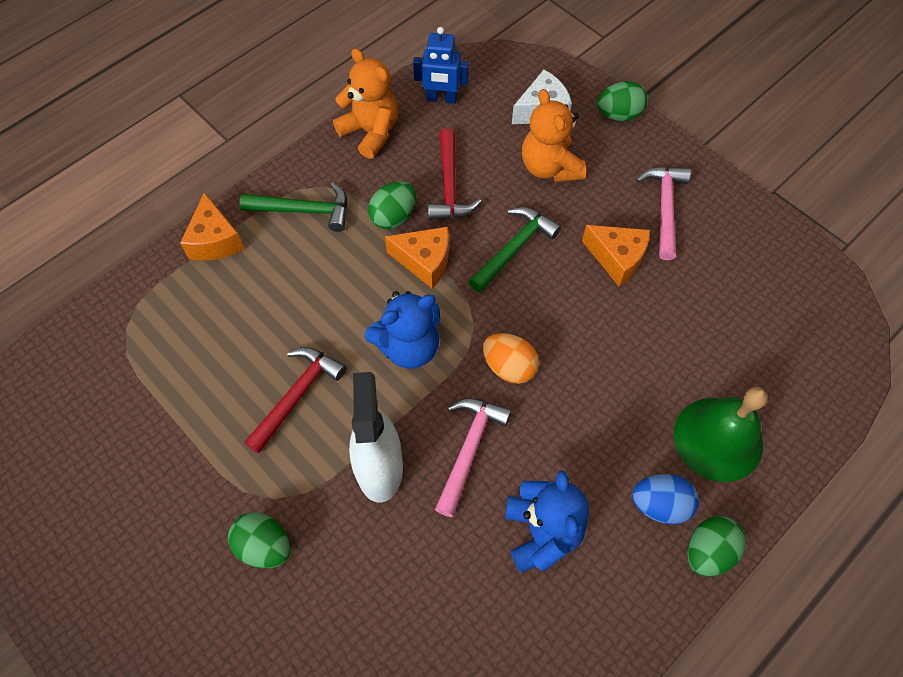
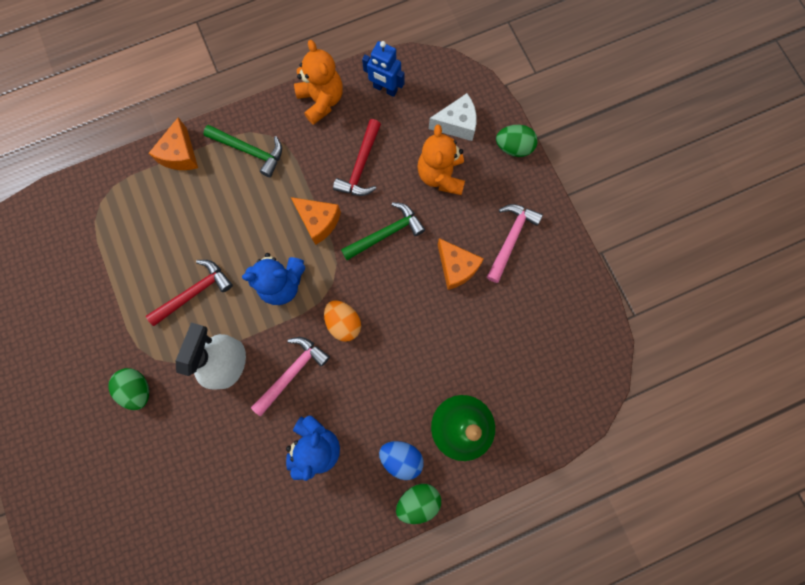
camera: 20 degrees right, 15 degrees up
green egg [368,181,416,229] -> none

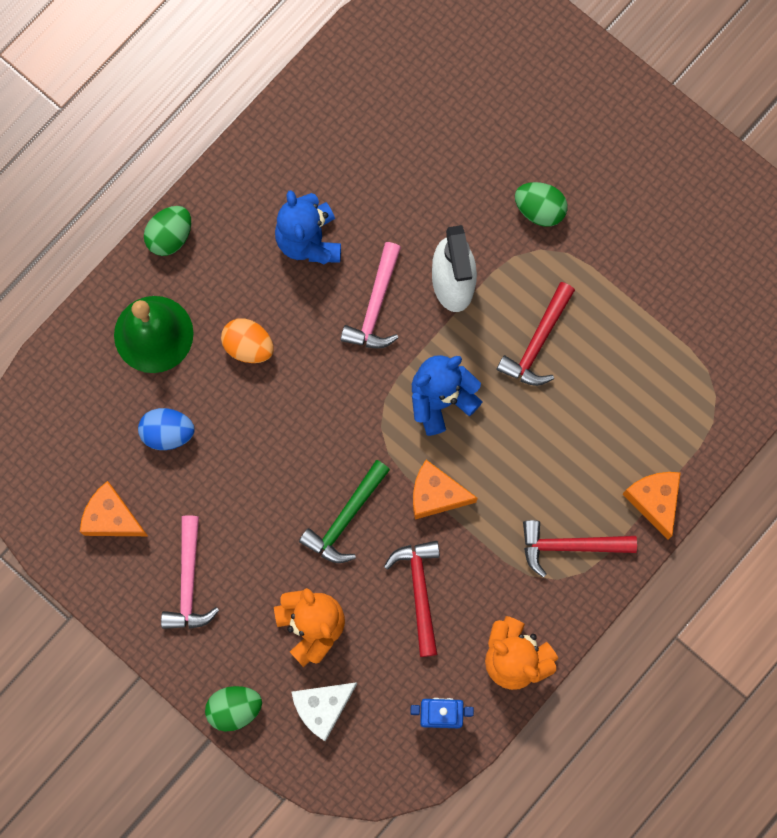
camera: 155 degrees right, 0 degrees up
green hammer [203,125,282,177] -> red hammer [523,520,637,578]
orange egg [324,300,361,342] -> orange egg moved to [221,318,274,363]
blue egg [379,441,423,480] -> blue egg moved to [138,408,194,450]
orange cheese [438,238,484,290] -> orange cheese moved to [80,481,148,536]

